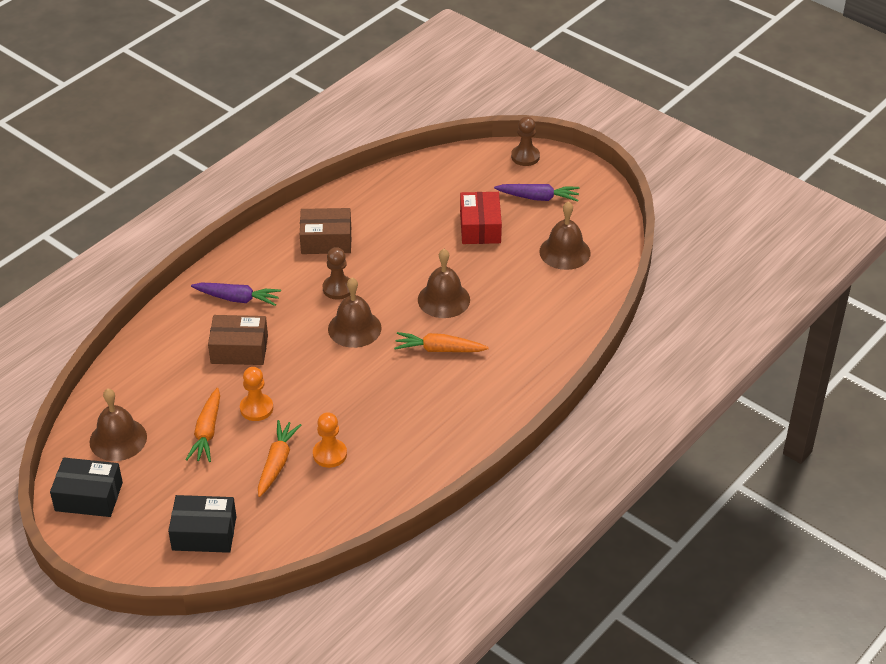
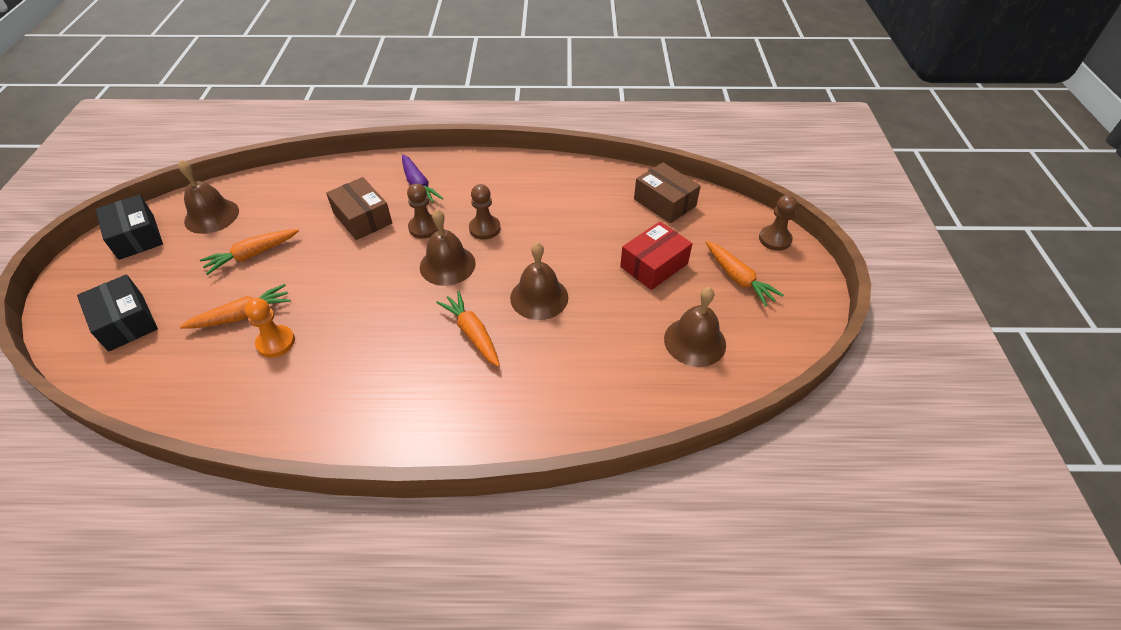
camera: 50 degrees right, 5 degrees up
orange pawn [240,367,273,421] -> none
brown box [300,208,351,254] -> brown box moved to [634,162,701,223]
purple carrot [494,184,580,202] -> orange carrot [706,241,784,307]
none -> brown pawn [407,183,438,239]

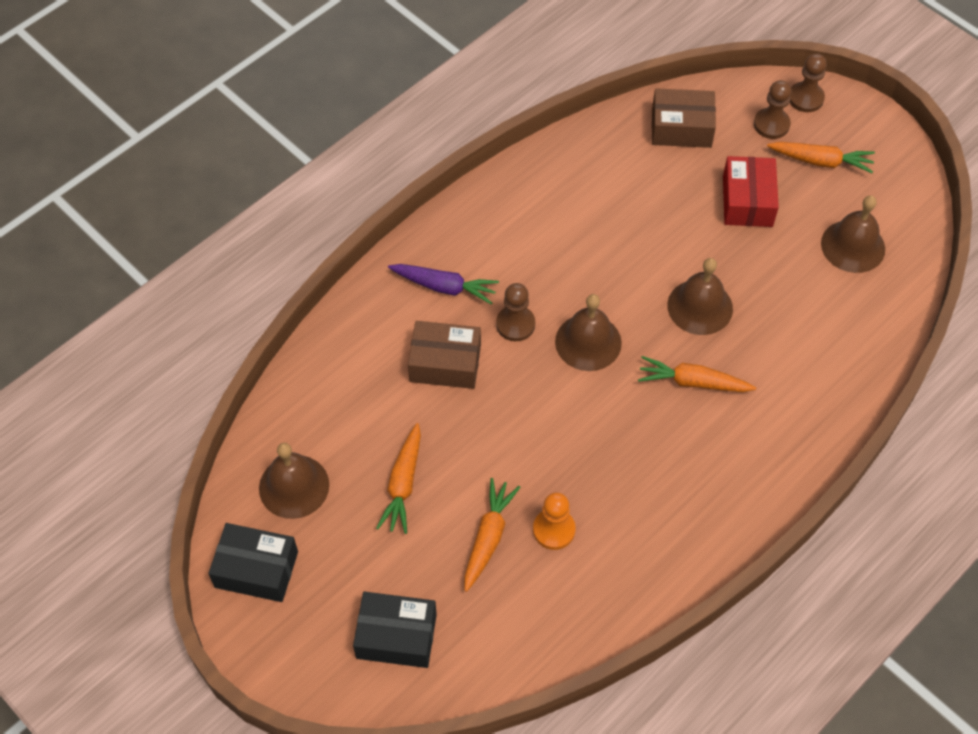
camera: 45 degrees left, 10 degrees up
brown pawn [469,184,501,240] -> brown pawn moved to [754,80,792,139]

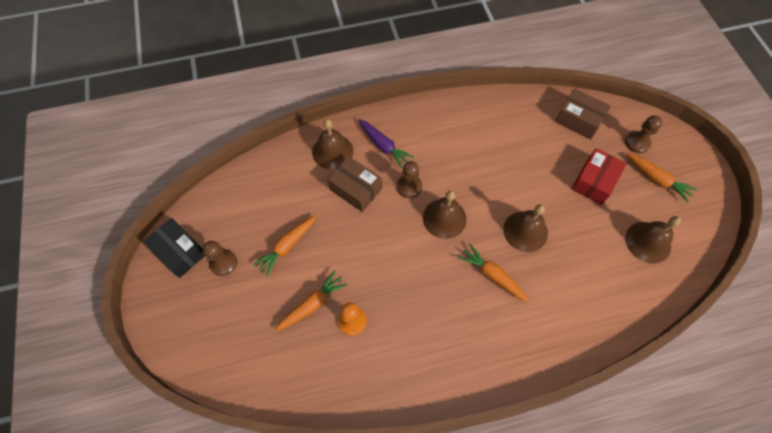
camera: 30 degrees right, 5 degrees up
brown bell [259,443,329,519] -> brown bell moved to [312,119,353,169]
black box [353,592,437,668] -> none
brown pawn [790,54,827,112] -> brown pawn moved to [203,241,237,276]

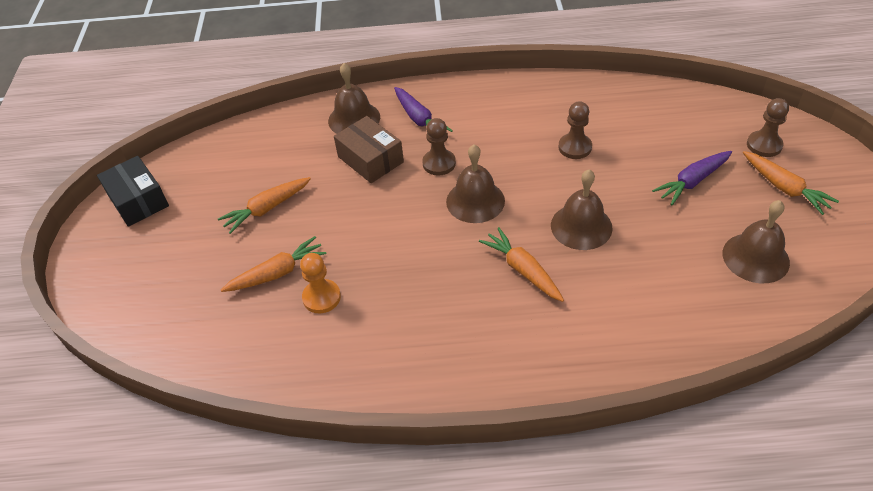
camera: 15 degrees right, 15 degrees down
brown pawn [203,241,237,276] -> brown pawn moved to [558,101,592,159]
brown box [555,88,611,140] -> none
red box [571,148,627,205] -> purple carrot [652,151,732,205]

